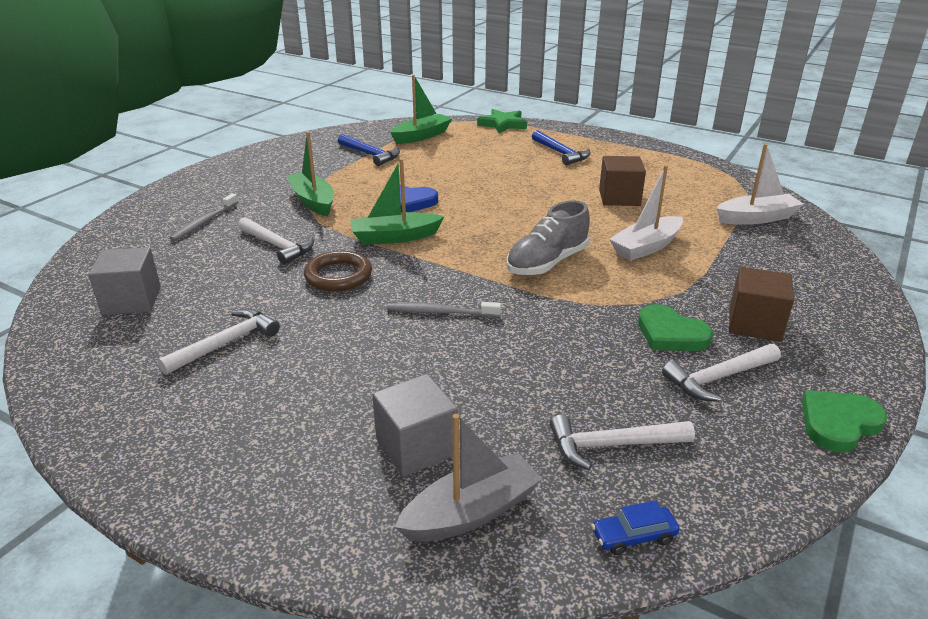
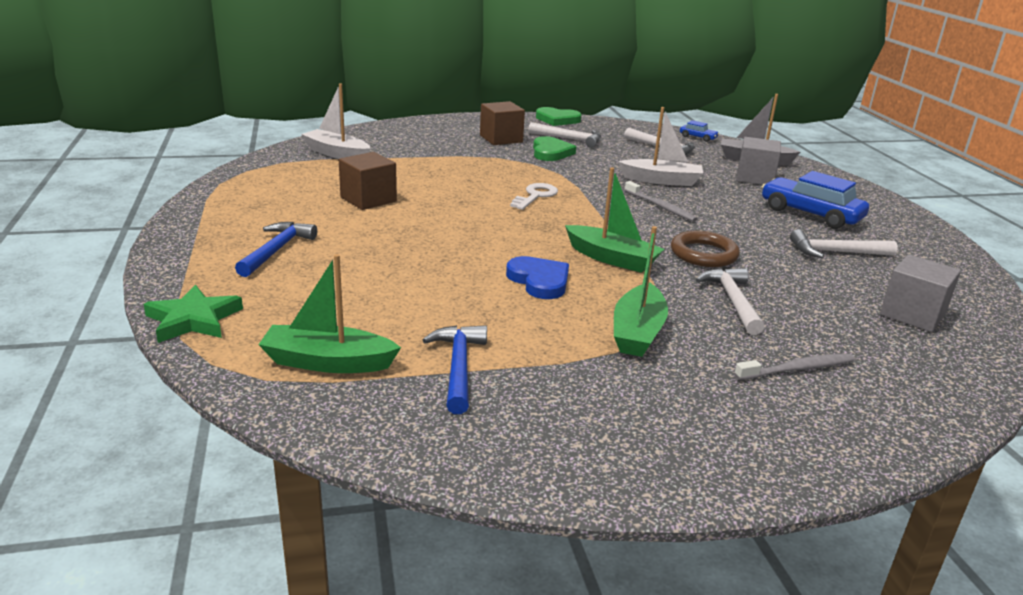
camera: 135 degrees left, 5 degrees down
grey shoe [507,200,590,275] -> white key [510,183,558,210]
white boat [609,165,683,261] -> white boat moved to [618,107,703,186]
none -> blue car [762,171,869,229]

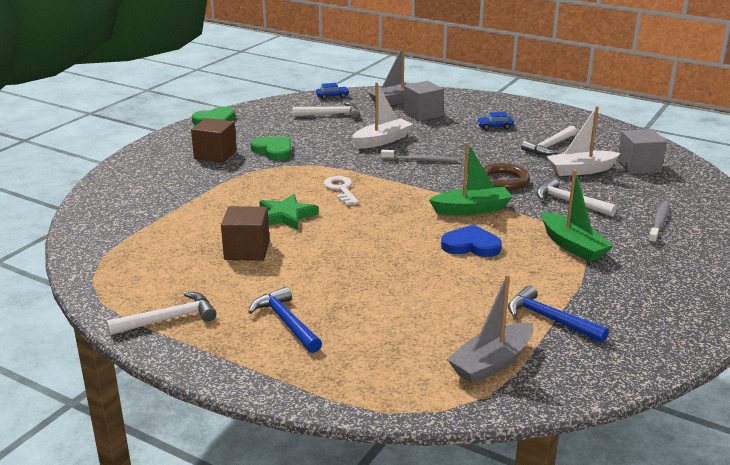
camera: 45 degrees left, 0 degrees up
green star [144,285,243,343] -> green star moved to [259,194,319,230]
green boat [258,254,401,373] -> grey boat [447,274,534,384]
white boat [301,83,371,159] -> white boat moved to [547,106,621,176]
white hammer [528,122,601,148] -> white hammer moved to [106,292,216,335]
blue car [762,171,869,229] -> blue car [477,112,514,130], size x0.47

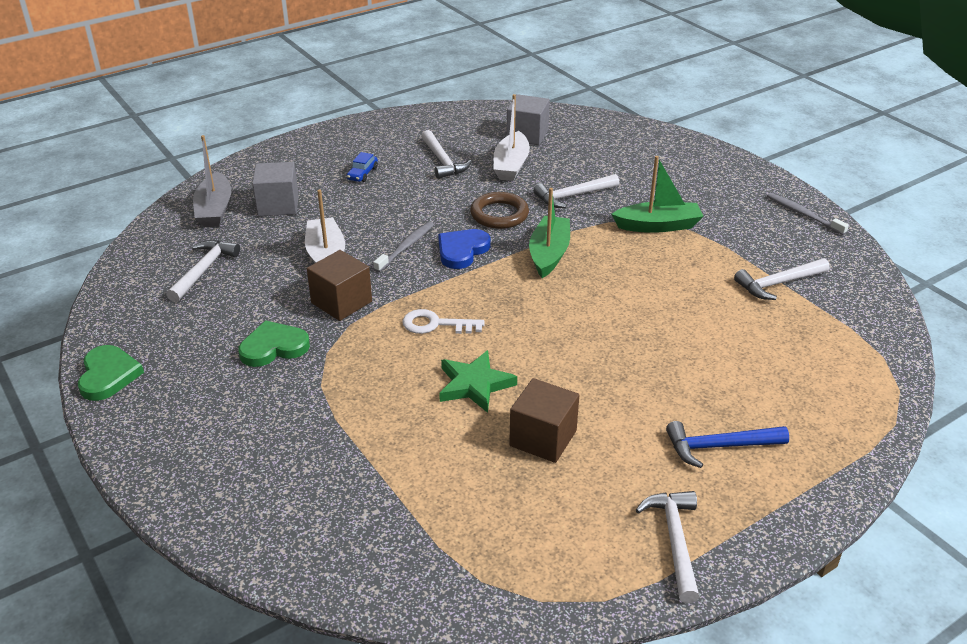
camera: 65 degrees left, 10 degrees up
brown cube [191,118,237,163] -> brown cube moved to [307,250,372,321]
blue car [316,83,350,99] -> none
blue heart [441,224,502,257] -> blue heart moved to [438,229,490,269]
grey boat [447,274,534,384] -> none
blue hammer [508,285,609,343] -> white hammer [734,258,829,300]
grey toothbrush [648,202,669,244] -> grey toothbrush moved to [767,193,849,235]

